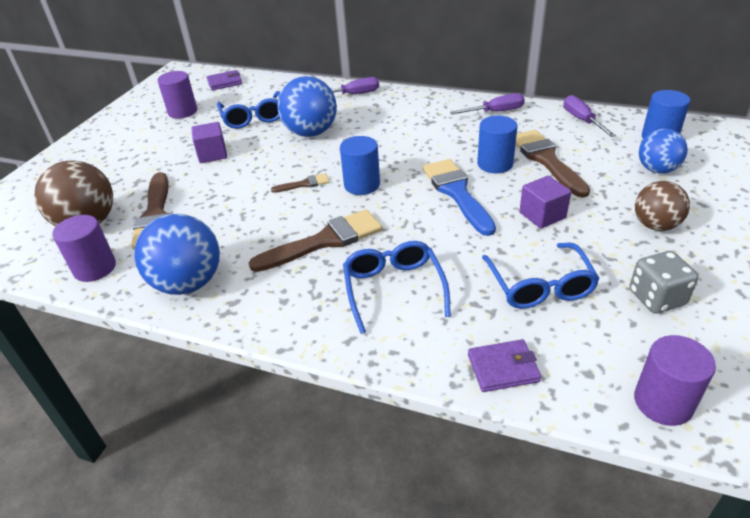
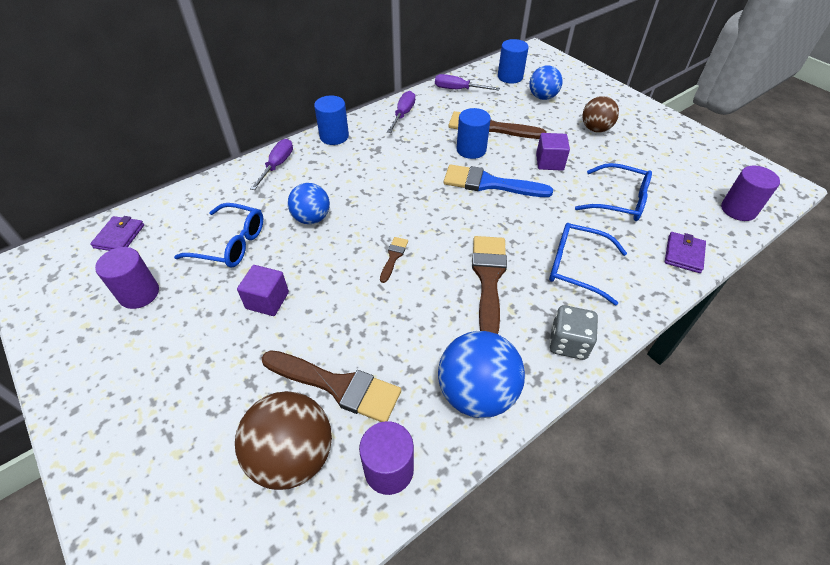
camera: 60 degrees left, 10 degrees up
blue ball [277,76,337,137] -> blue ball [288,183,330,224], size x0.65
blue cylinder [340,136,380,195] -> blue cylinder moved to [314,96,349,145]
grey dice [630,251,698,314] -> grey dice moved to [549,305,598,360]

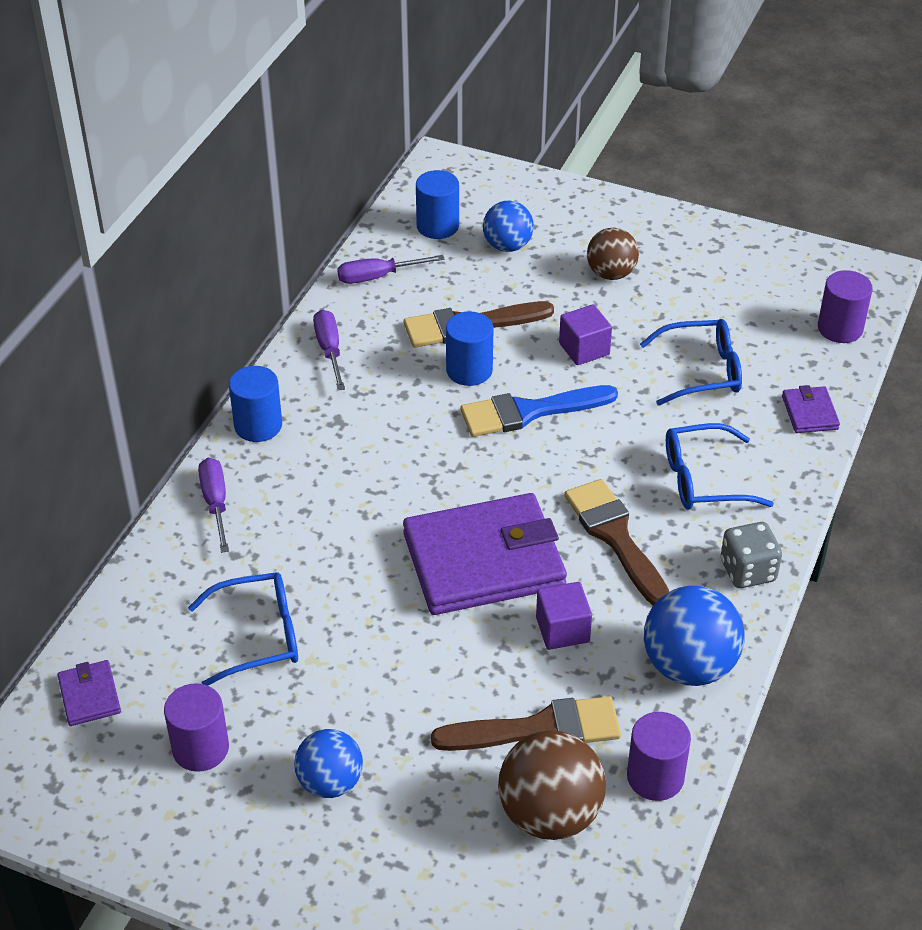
camera: 30 degrees left, 5 degrees down
purple cube [237,265,289,316] -> purple cube moved to [536,582,592,650]
blue ball [288,183,330,224] -> blue ball moved to [294,729,363,798]
brown brush [380,237,408,283] -> purple wallet [403,493,567,615]

